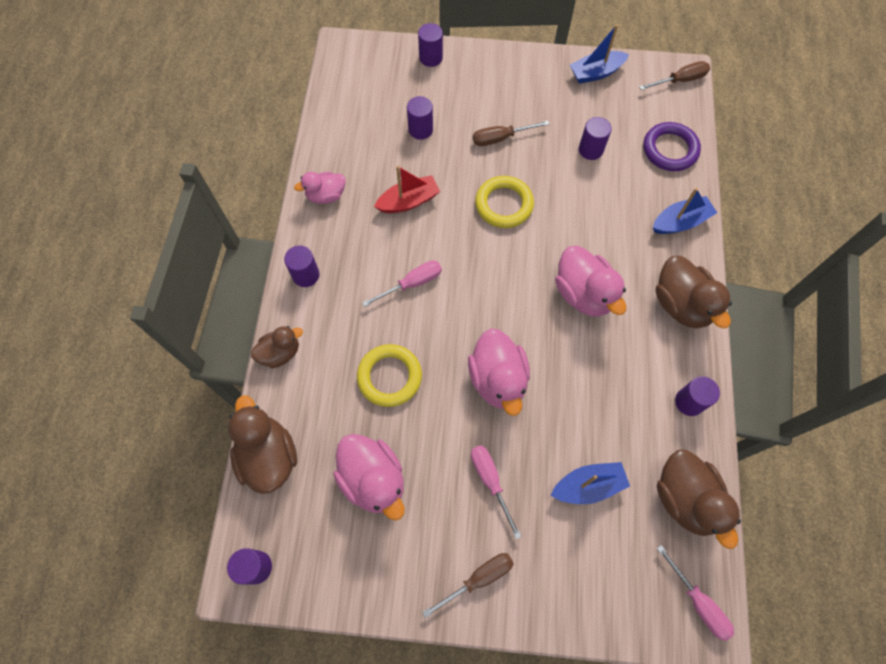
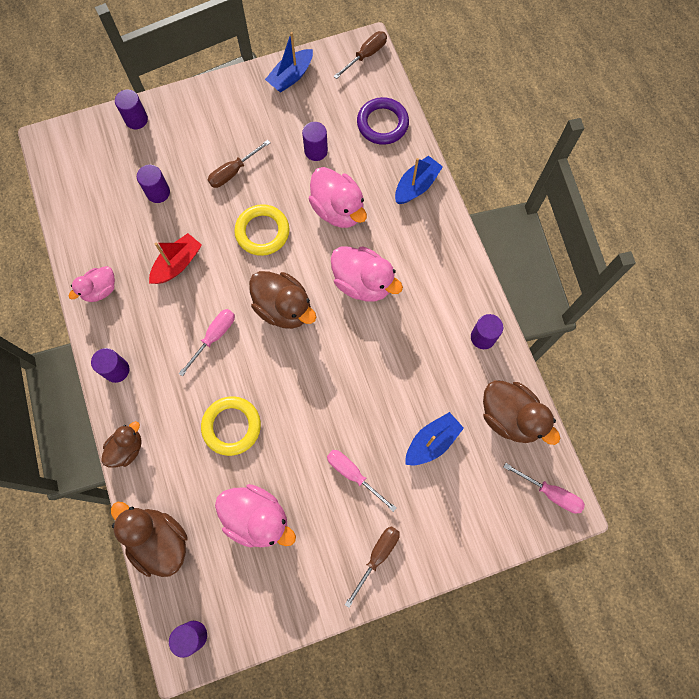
camera: 25 degrees left, 5 degrees up
pink duck [468,328,530,416] -> pink duck moved to [309,167,367,228]
brown duck [655,256,732,329] -> brown duck moved to [249,271,317,329]

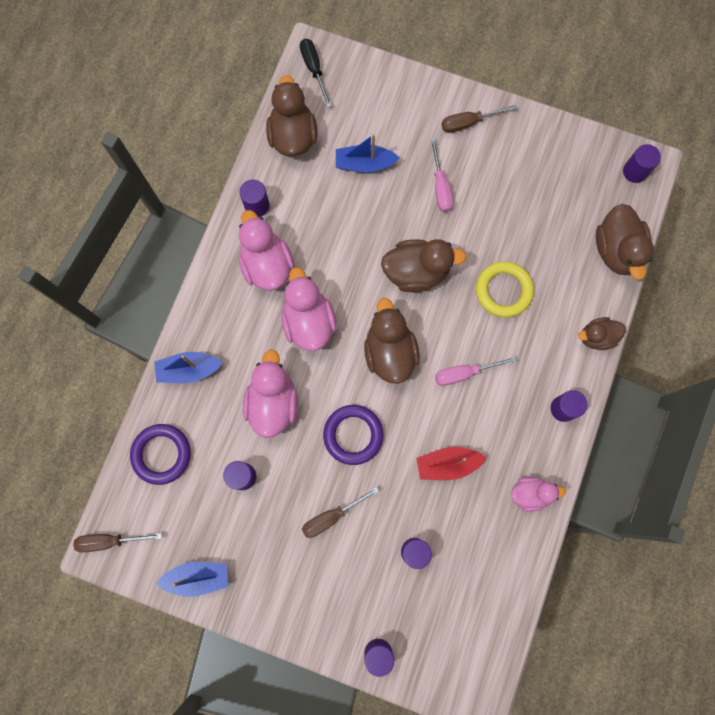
camera: 140 degrees left, 5 degrees up
brown screwdriver [208,140,271,188] -> brown screwdriver turned 150 degrees clockwise [302,487,379,538]
pink duck [215,484,296,548] -> pink duck moved to [239,210,295,291]
yellow ring [234,204,289,256] -> purple ring [323,405,383,465]
pink screwdriver [504,463,585,513] -> black screwdriver [300,39,332,108]
none -> brown duck [381,239,467,292]

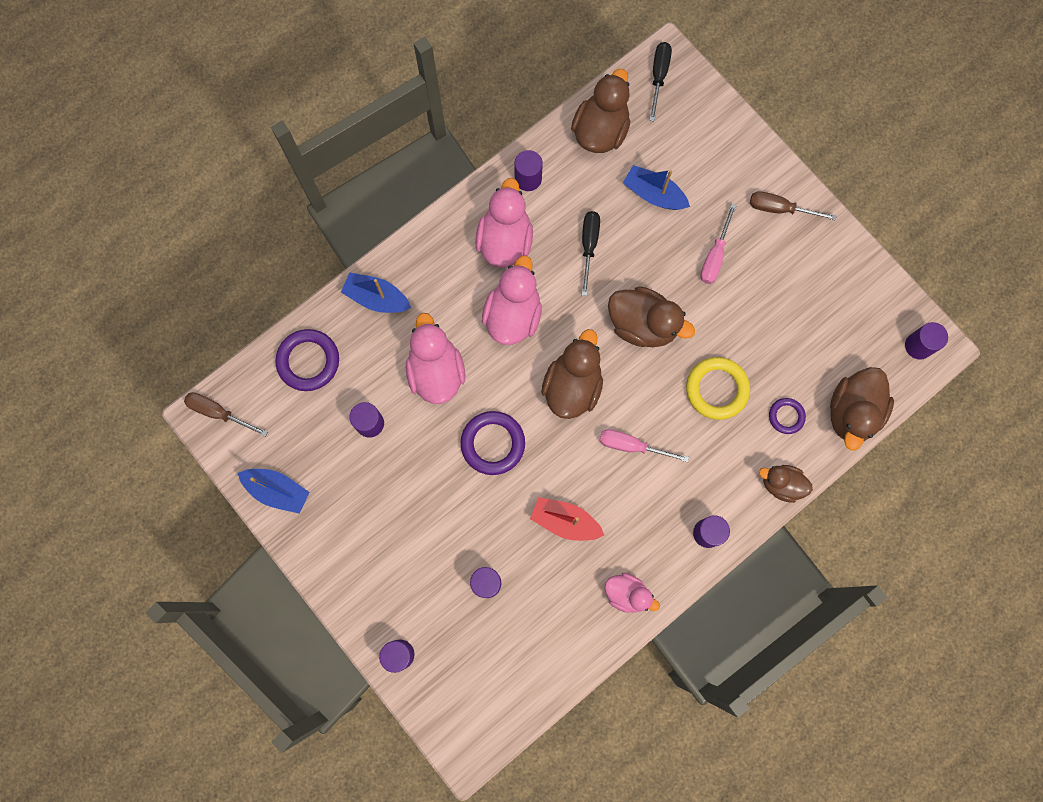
camera: 30 degrees right, 0 degrees up
pink duck [243,349,298,438] -> pink duck turned 45 degrees counterclockwise [406,313,465,404]
brown screwdriver [302,487,379,538] -> none
none -> black screwdriver [582,211,600,296]
none -> purple ring [769,398,806,434]

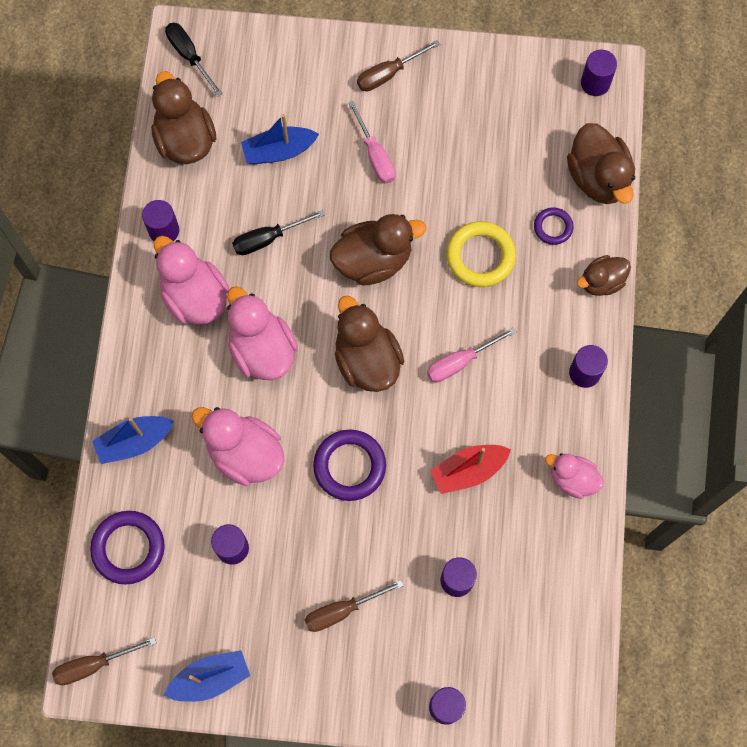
camera: 45 degrees left, 5 degrees down
black screwdriver [582,211,600,296] -> black screwdriver turned 75 degrees counterclockwise [232,210,325,255]
pink duck [605,573,660,613] -> pink duck turned 135 degrees counterclockwise [545,453,604,499]
none -> brown screwdriver [305,580,404,632]

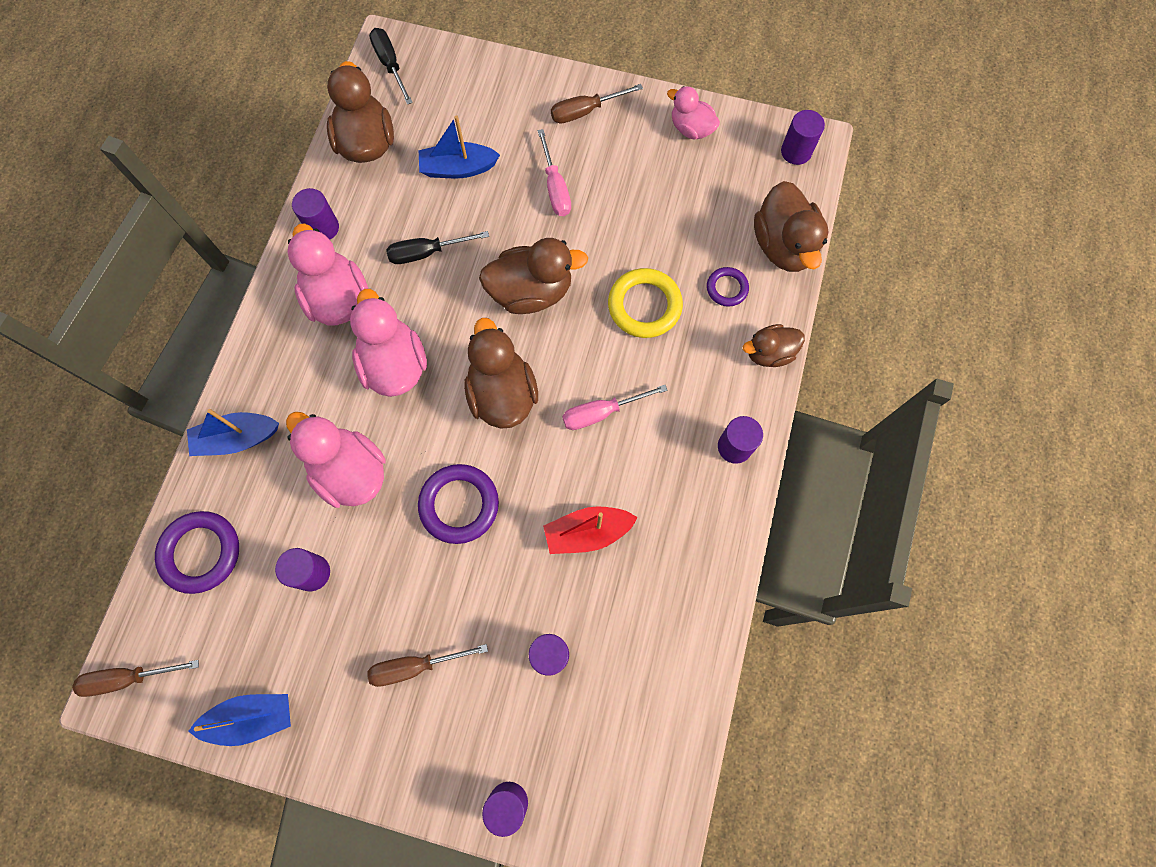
camera: 10 degrees right, 0 degrees up
pink duck [545,453,604,499] -> pink duck moved to [667,86,720,139]

